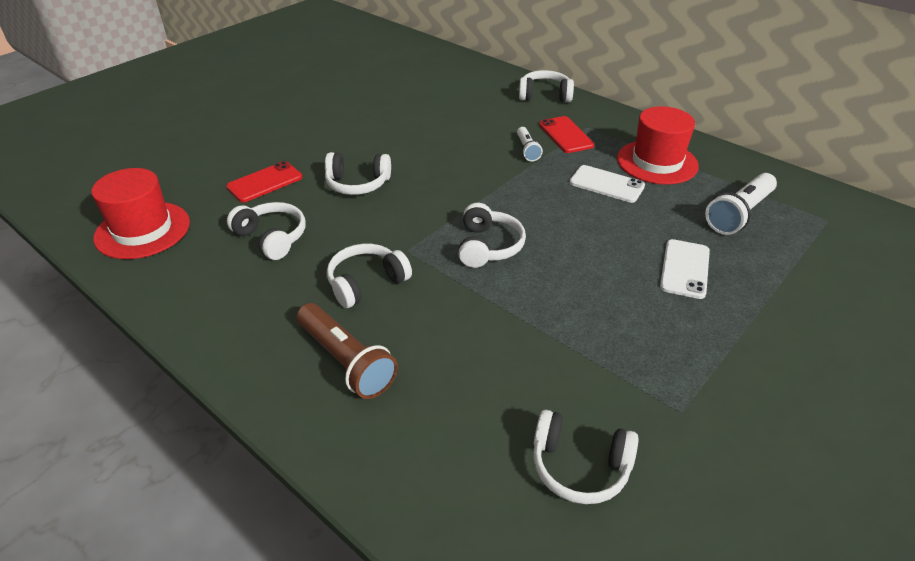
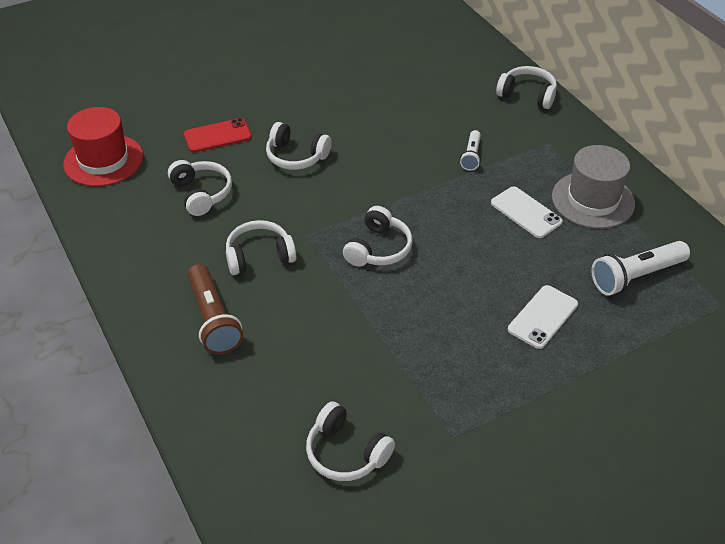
camera: 20 degrees right, 5 degrees up
red phone [539,116,594,153] -> none
red hat [617,106,699,185] -> grey hat [552,145,635,229]

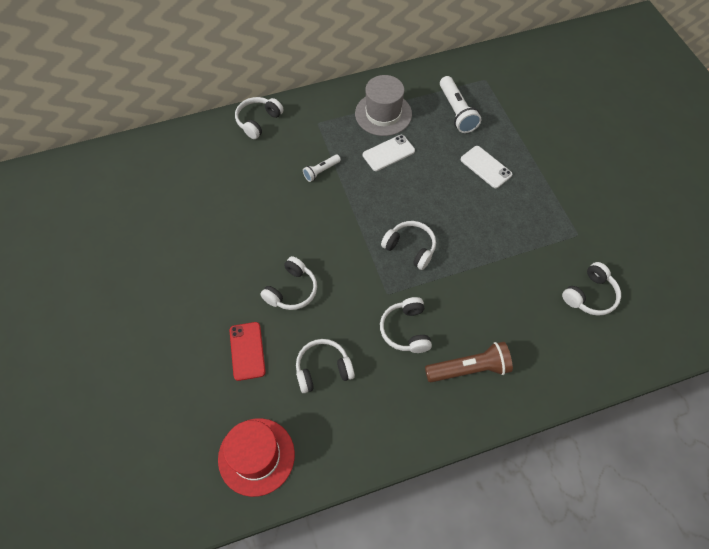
camera: 80 degrees left, 15 degrees up
white flashlight [460,130,481,171] -> white flashlight turned 120 degrees clockwise [303,155,341,182]

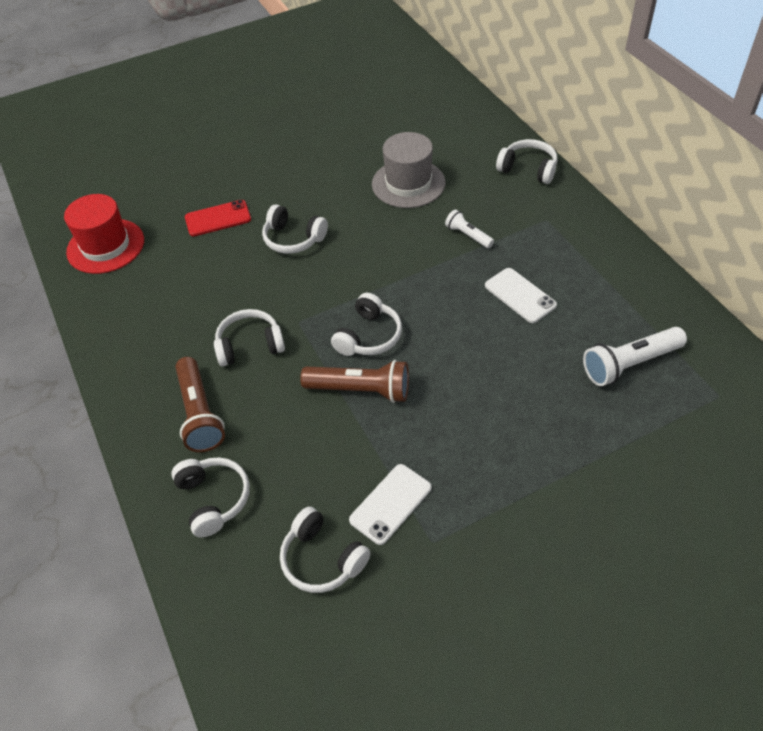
camera: 85 degrees right, 10 degrees down
white headphones [296,339,355,393] -> white headphones moved to [171,457,250,537]
grey hat [355,75,412,136] -> grey hat moved to [372,132,445,208]
white phone [461,146,512,188] -> white phone moved to [349,464,432,545]
none -> brown flashlight [300,360,409,403]

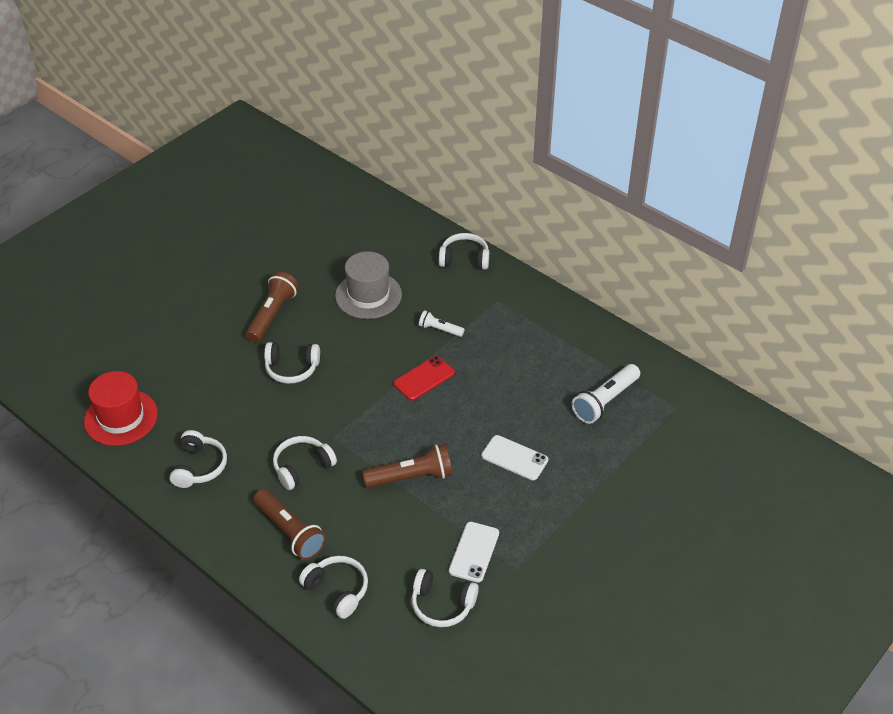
camera: 25 degrees left, 5 degrees down
red phone [185,200,251,236] -> red phone moved to [393,356,455,401]
white headphones [331,293,402,356] -> white headphones moved to [169,430,227,488]
white phone [485,268,557,323] -> white phone moved to [481,435,548,480]
none -> brown flashlight [246,272,299,343]

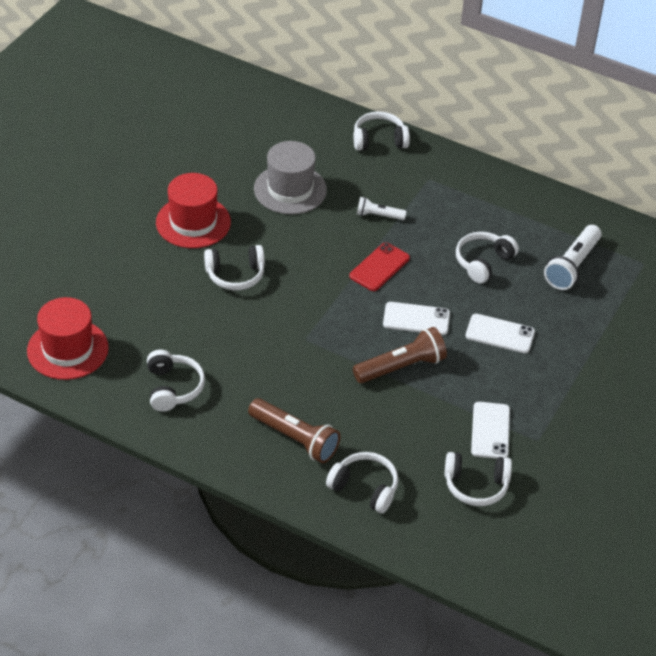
camera: 15 degrees left, 0 degrees up
brown flashlight [246,272,299,343] -> red hat [156,173,231,248]
white headphones [273,436,337,490] -> white headphones moved to [456,232,519,283]
none -> white phone [383,302,450,335]

